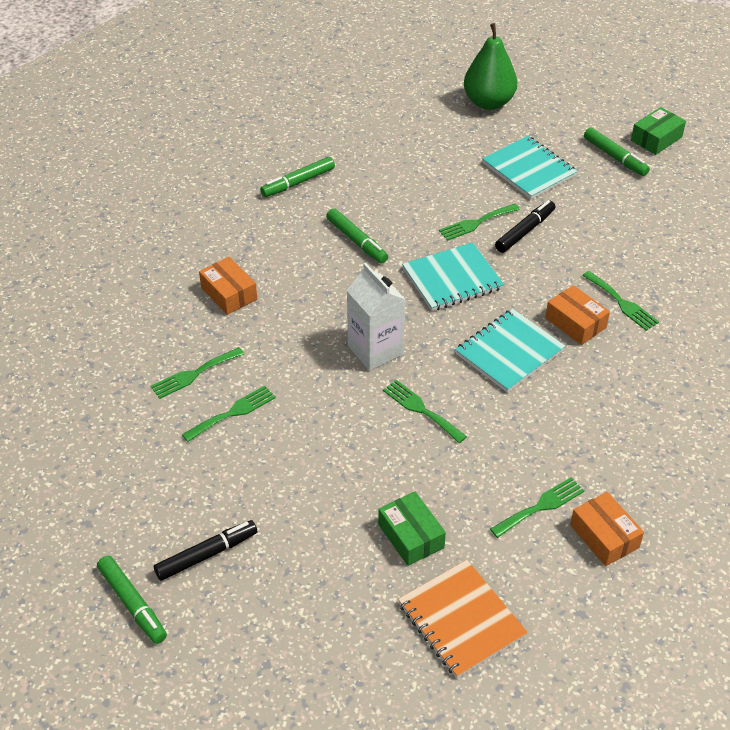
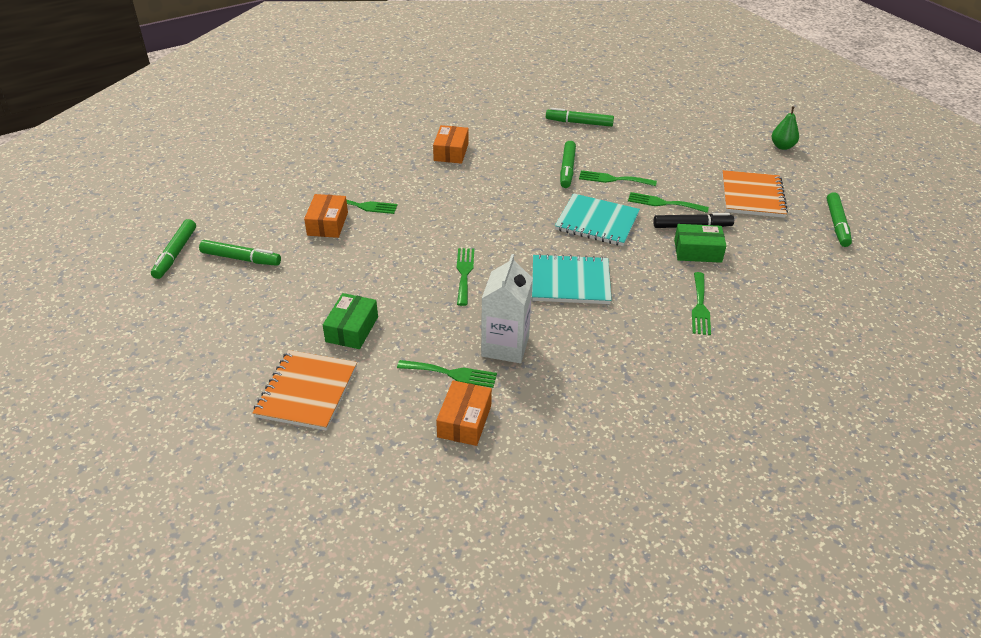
camera: 45 degrees right, 5 degrees down
green fork [151,347,244,399] -> green fork moved to [579,170,657,186]
black marker [154,520,257,581] -> green marker [199,240,281,266]
white carton [347,263,406,371] -> white carton moved to [481,254,533,363]
green pear [464,23,517,110] -> green pear [772,106,799,150], size x0.54
turquoise notebook [482,136,577,199] -> orange notebook [722,170,788,218]
orange box [545,285,610,345] -> orange box moved to [304,194,348,238]
green box [631,107,686,155] -> green box moved to [674,224,726,263]

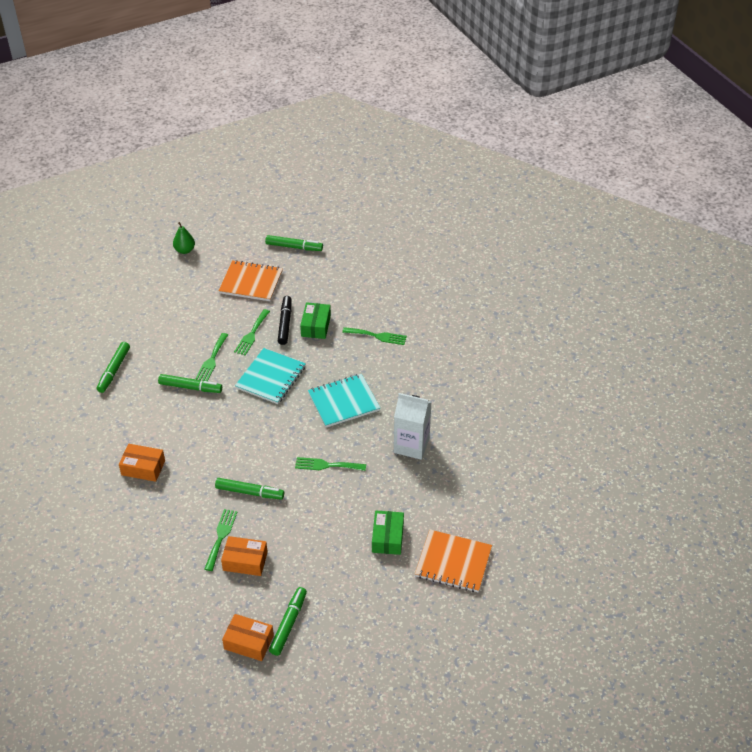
camera: 85 degrees left, 5 degrees up
green marker [151,219,196,279] -> green marker moved to [215,478,284,500]
green box [323,293,378,349] -> green box turned 75 degrees clockwise [372,511,404,555]
green fork [397,360,497,388] -> none
orange box [436,380,492,446] -> orange box moved to [222,614,274,661]
turquoise notebook [532,254,612,304] -> turquoise notebook turned 60 degrees clockwise [308,374,380,427]

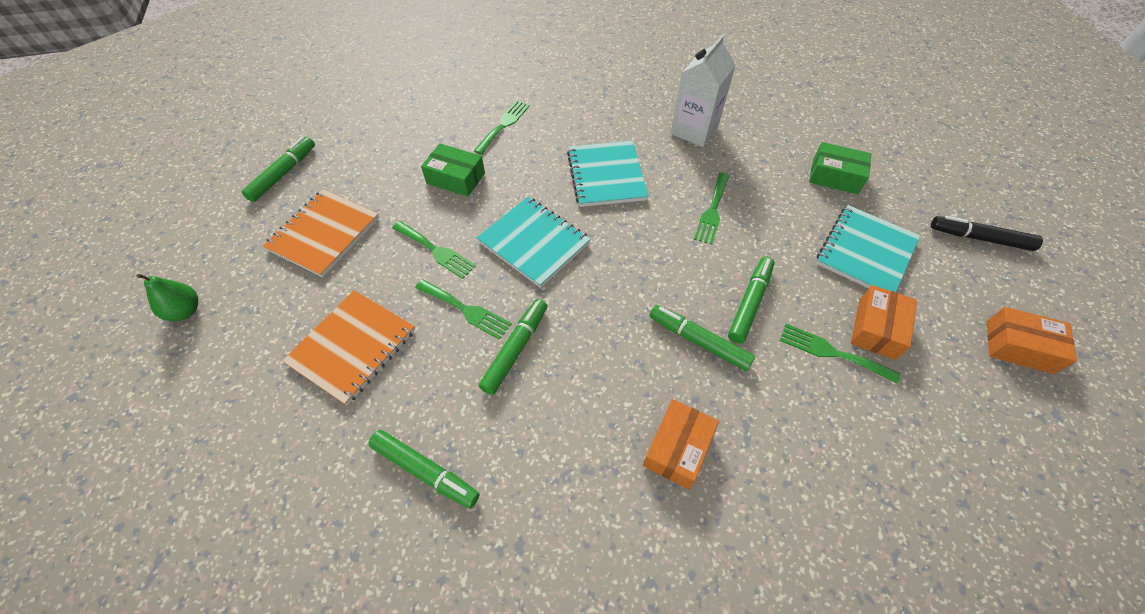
camera: 75 degrees left, 10 degrees up
orange box [222,614,274,661] -> orange box turned 75 degrees clockwise [987,307,1077,374]
green marker [269,587,307,656] -> green marker moved to [649,305,755,371]
black marker [278,296,292,345] -> black marker moved to [931,216,1043,251]
orange notebook [415,530,492,592] -> orange notebook moved to [282,290,415,405]
none -> turquoise notebook [816,205,920,292]

